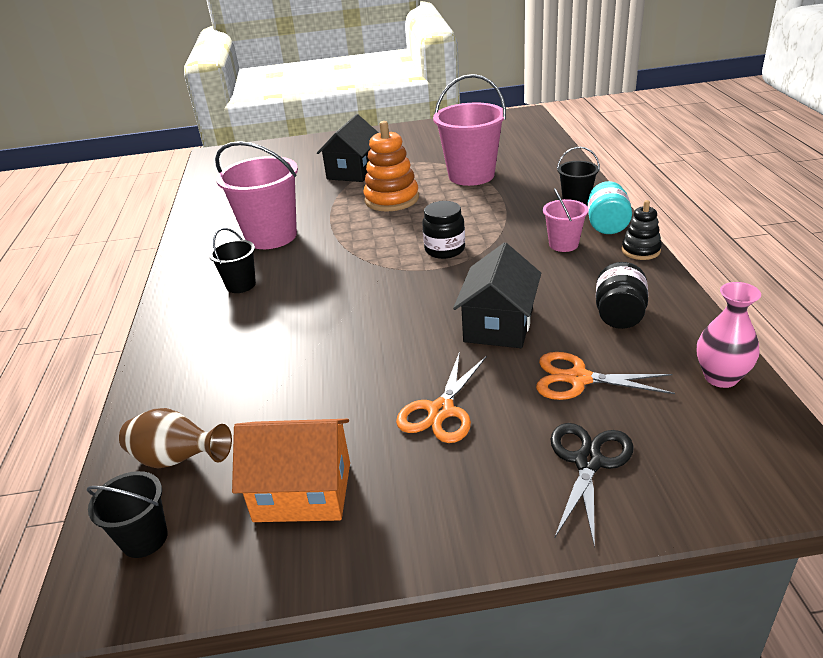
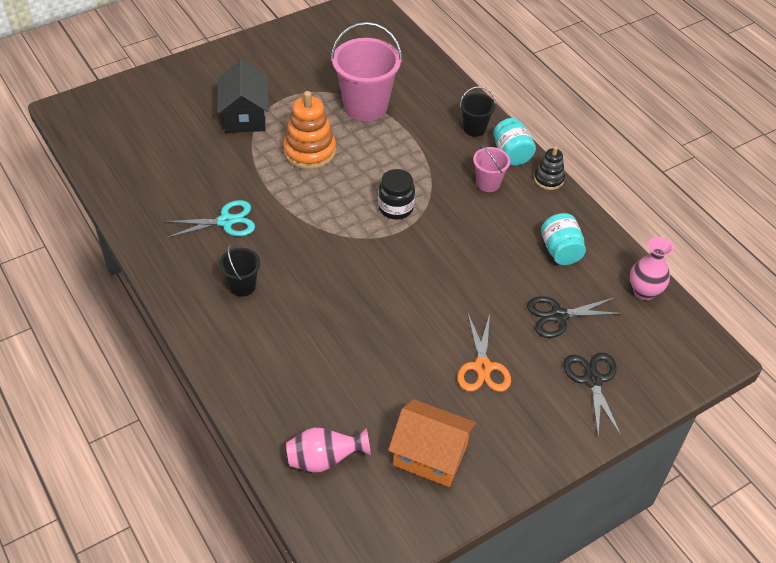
camera: 30 degrees left, 15 degrees up
black bucket [87,471,168,558] -> none
brown vase [119,408,232,468] -> pink vase [286,427,371,472]
pink bucket [215,141,298,249] -> turquoise scissors [164,200,255,238]
orange house [232,419,350,522] -> orange house turned 45 degrees clockwise [388,399,476,487]
black house [453,243,541,348] -> none
orange scissors [536,352,675,400] -> black scissors [527,296,623,338]
black jar [596,262,648,329] -> turquoise jar [541,213,586,265]

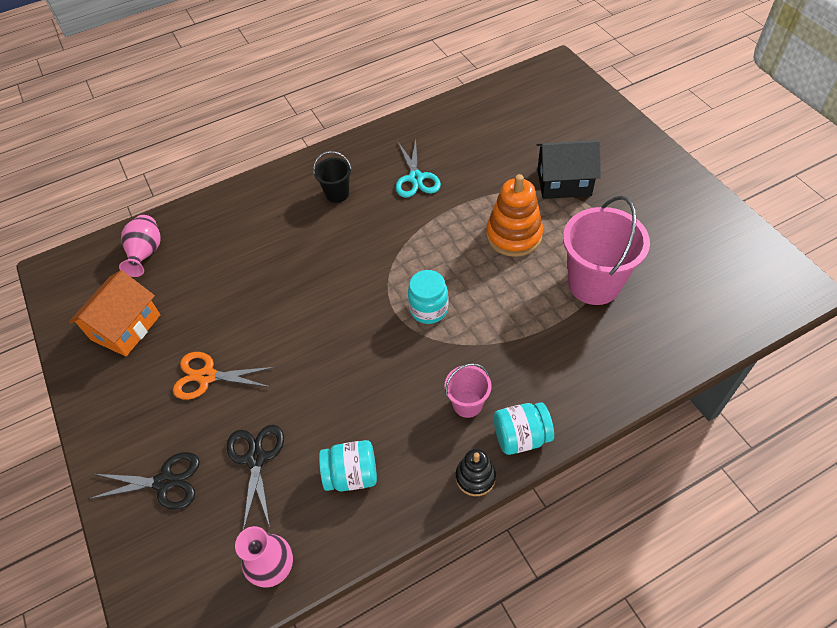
camera: 100 degrees right, 5 degrees up
black jar [378,169,415,220] -> turquoise jar [408,270,449,324]
black bucket [460,86,496,137] -> none

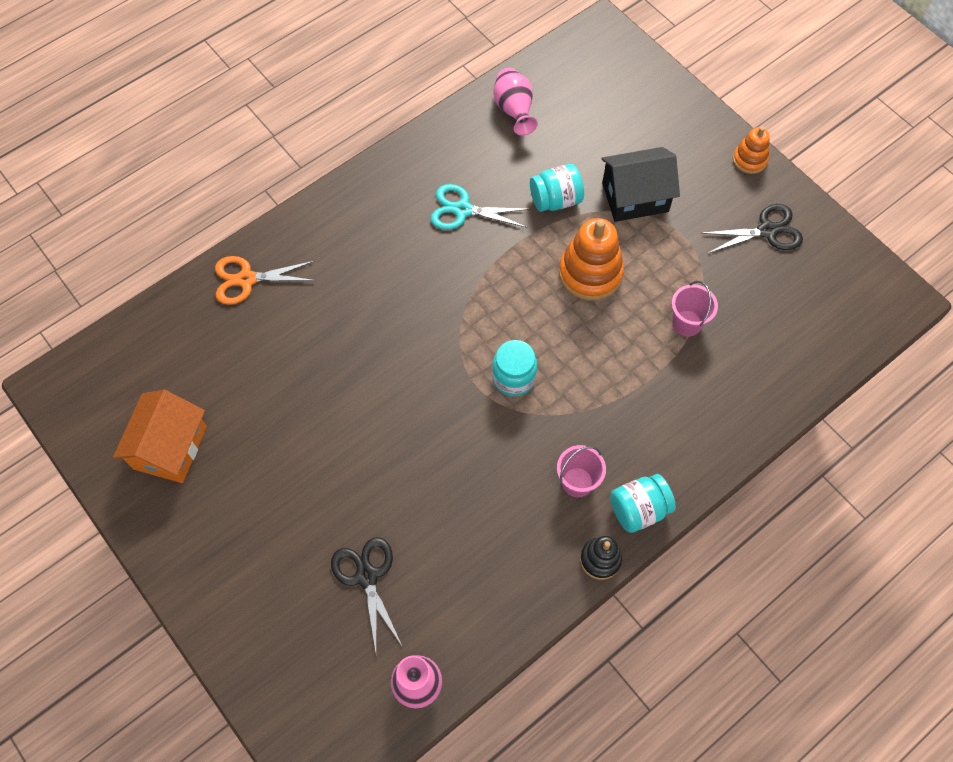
camera: 15 degrees left, 10 degrees up
black scissors [89,452,200,510] -> black scissors moved to [701,204,803,253]
pink vase [119,215,161,277] -> pink vase moved to [494,68,538,136]
orange scissors [173,352,275,400] -> orange scissors moved to [215,256,316,305]
black bucket [313,151,352,203] -> none
turquoise jar [319,440,377,491] -> turquoise jar moved to [530,164,584,212]
turquoise scissors [396,139,441,198] -> turquoise scissors turned 120 degrees clockwise [430,184,530,230]
pink bucket [563,196,650,305] -> pink bucket [672,281,718,337], size x0.52
none -> orange stacking toy [733,127,770,174]

